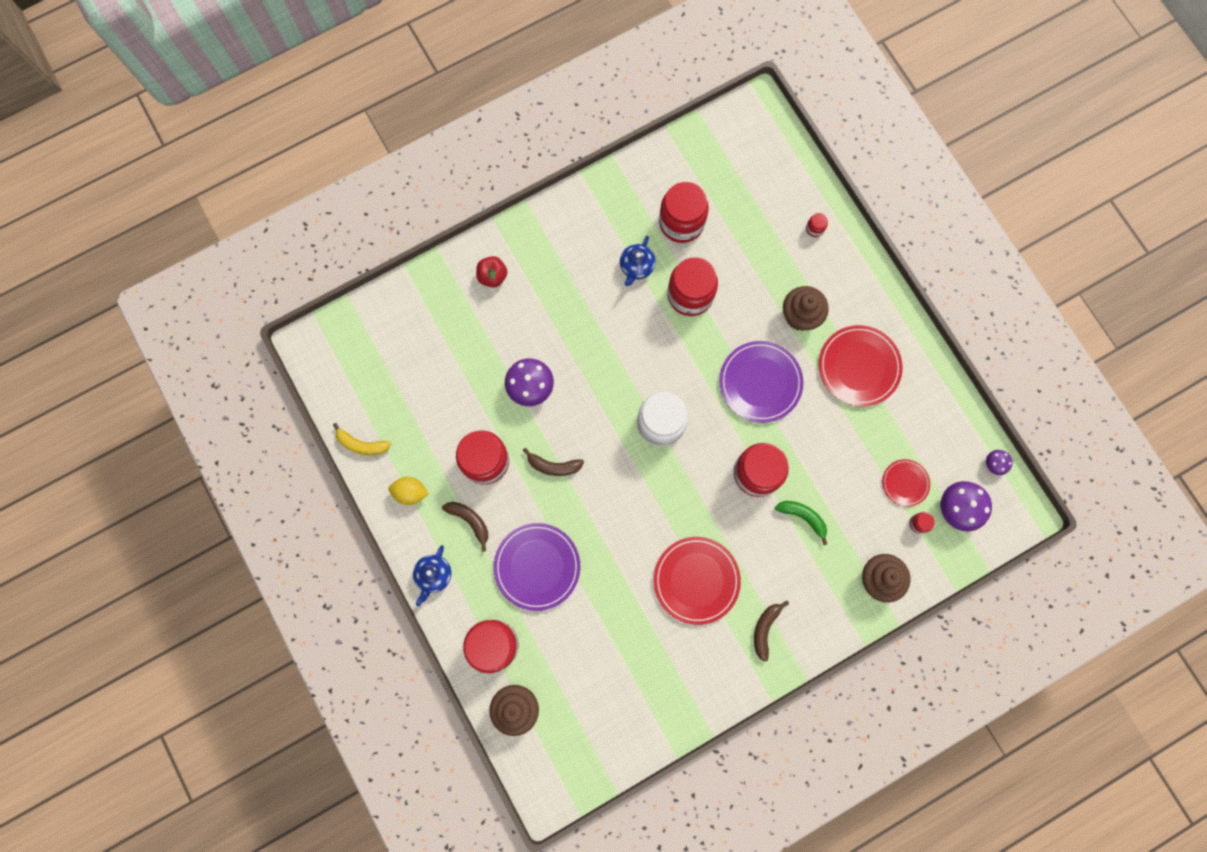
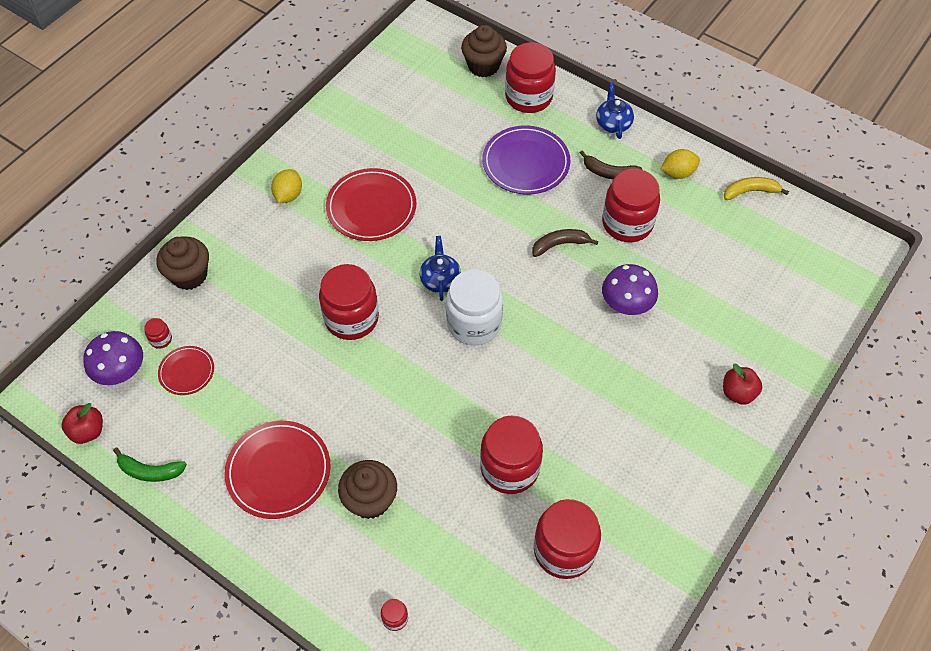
camera: 155 degrees right, 20 degrees down
blue teapot [620,236,656,286] -> blue teapot moved to [420,236,461,301]
purple plate [719,341,803,423] -> none
brown banana [754,601,789,662] -> yellow lemon [271,169,302,203]
green banana [775,501,827,545] -> green banana moved to [113,448,187,482]
purple mushroom [986,450,1013,475] -> red apple [62,403,103,444]

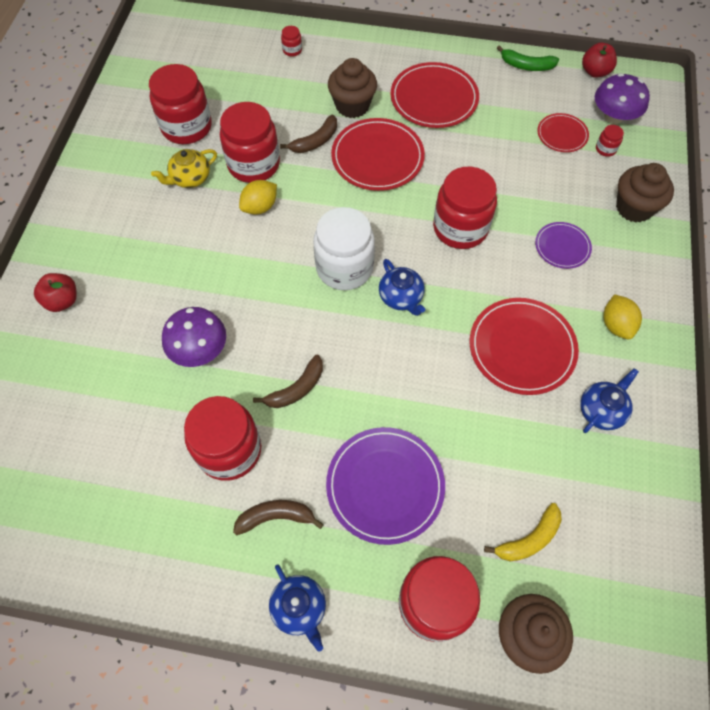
camera: 155 degrees right, 5 degrees up
green banana [113,448,187,482] -> green banana turned 150 degrees counterclockwise [497,45,559,71]
yellow lemon [661,149,700,179] -> yellow lemon moved to [239,180,277,215]
yellow banana [724,177,789,200] -> yellow banana moved to [484,503,562,561]
none -> yellow teapot [151,149,217,188]
none -> brown banana [280,115,337,153]
none -> red plate [331,118,425,191]
none -> purple plate [535,222,592,269]
none -> blue teapot [580,368,639,433]

